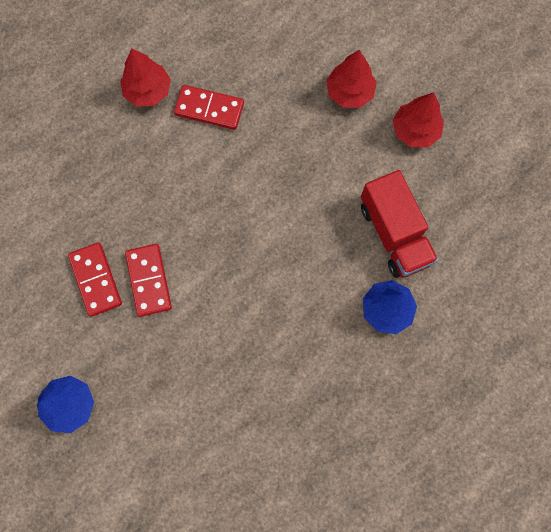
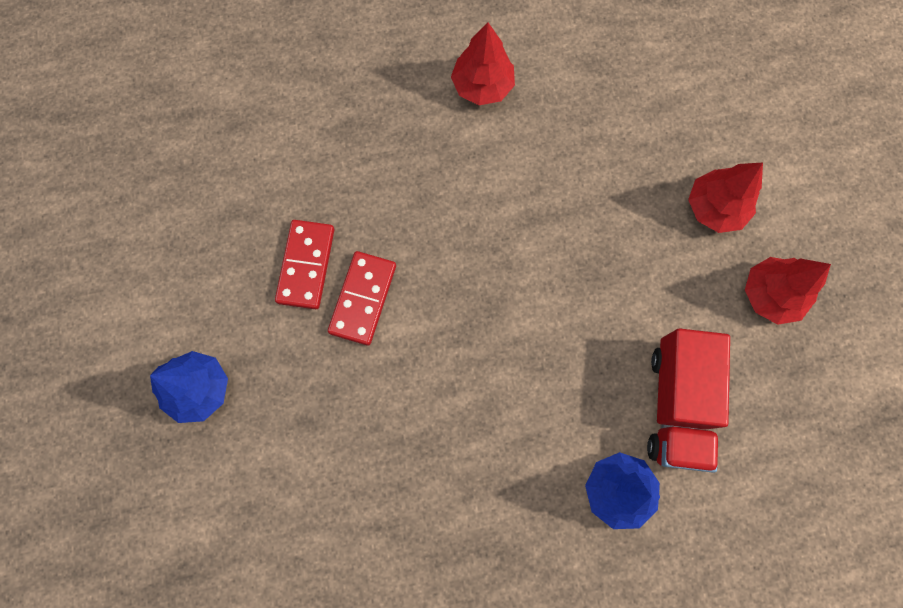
camera: 30 degrees right, 0 degrees up
red domino [174,85,244,130] -> none

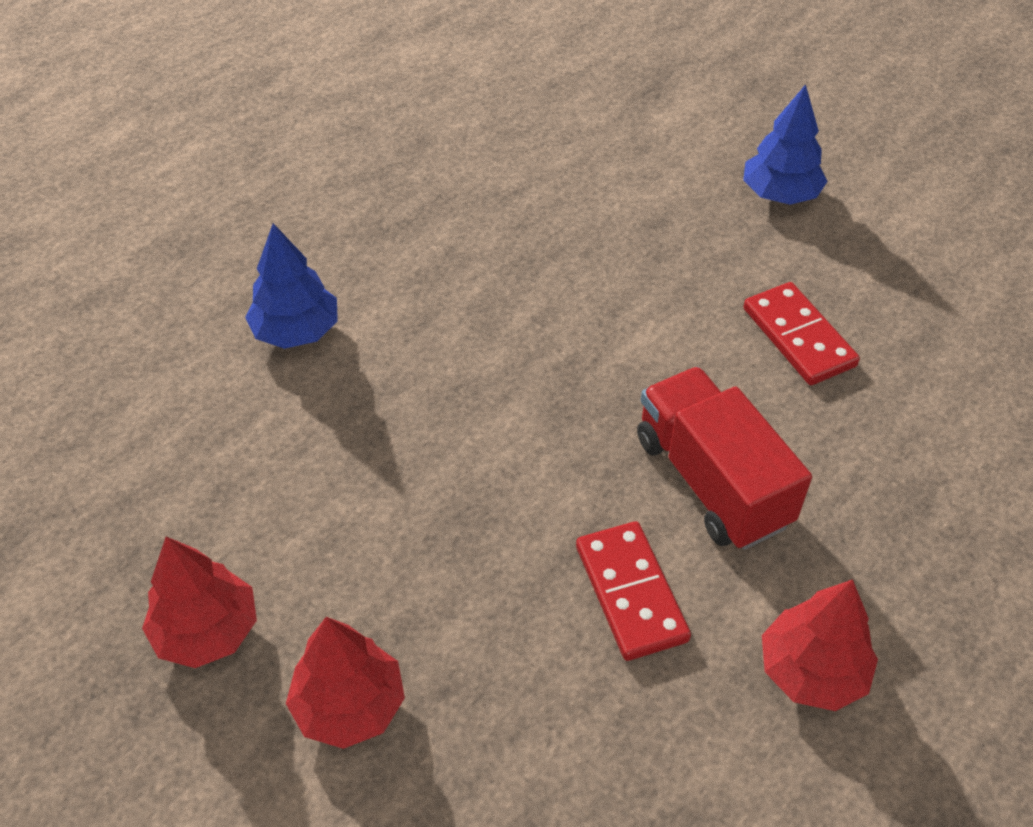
camera: 145 degrees right, 25 degrees down
red domino [328,251,396,345] -> red domino moved to [576,521,691,661]
red truck [647,328,730,473] -> red truck moved to [637,367,812,550]

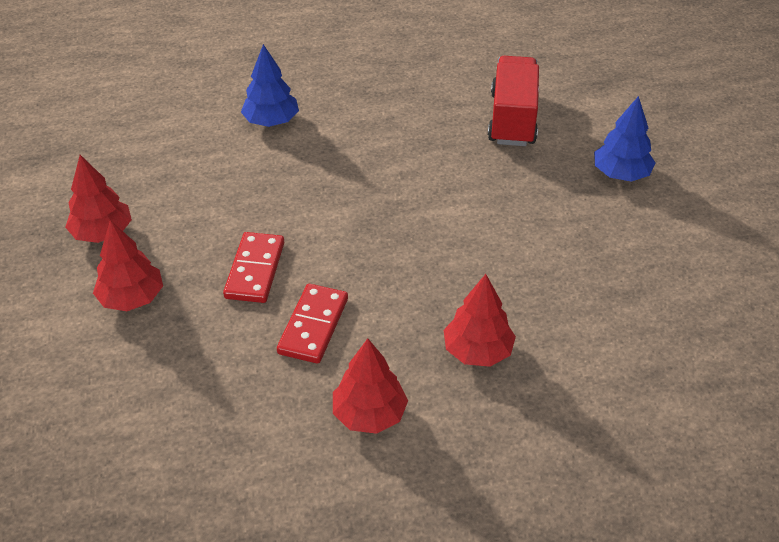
camera: 35 degrees right, 5 degrees down
red truck [637,367,812,550] -> red truck moved to [488,56,539,146]
red domino [744,282,860,385] -> red domino moved to [223,232,284,303]
none -> red tree [444,274,516,367]

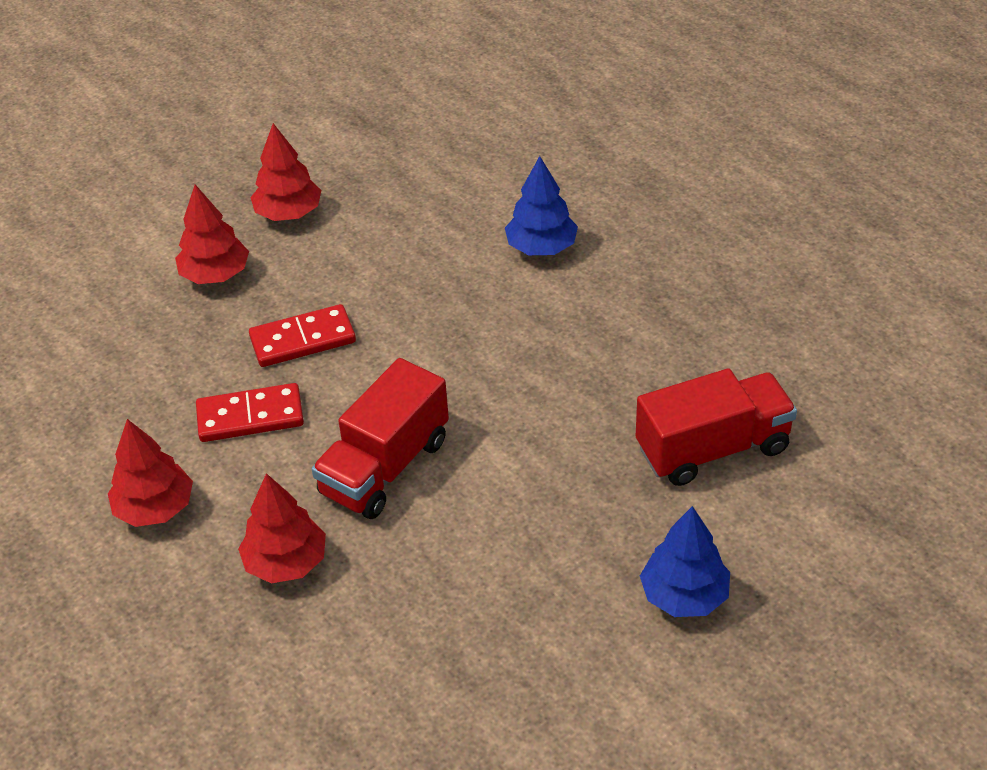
camera: 65 degrees right, 0 degrees up
none -> red truck [312,358,449,519]

